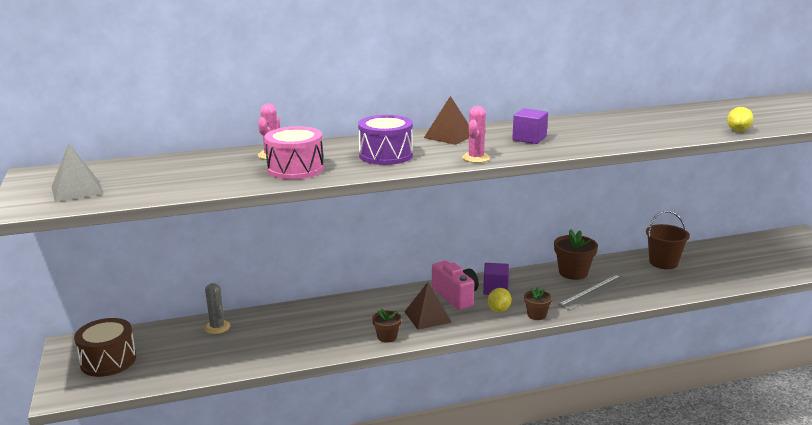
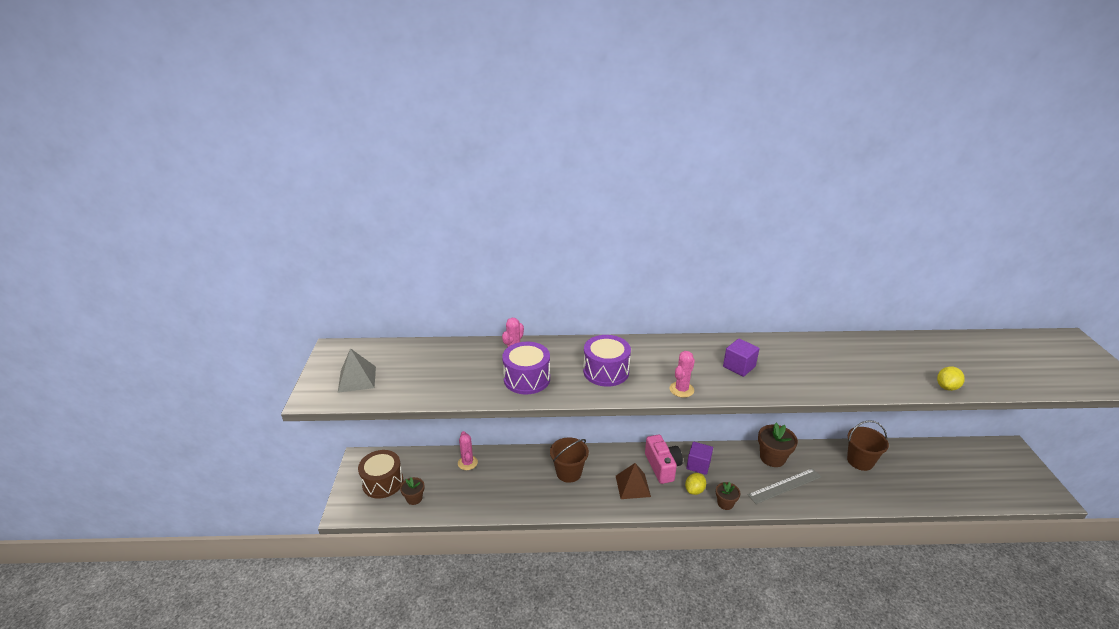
camera: 15 degrees right, 10 degrees up
grey cactus [204,283,230,334] -> pink cactus [458,431,478,470]
pink drum [265,126,324,179] -> purple drum [502,342,550,394]
brown flower pot [372,308,402,343] -> brown flower pot moved to [400,477,425,505]
brown pyramid [424,96,469,145] -> none
none -> brown bucket [550,437,589,483]

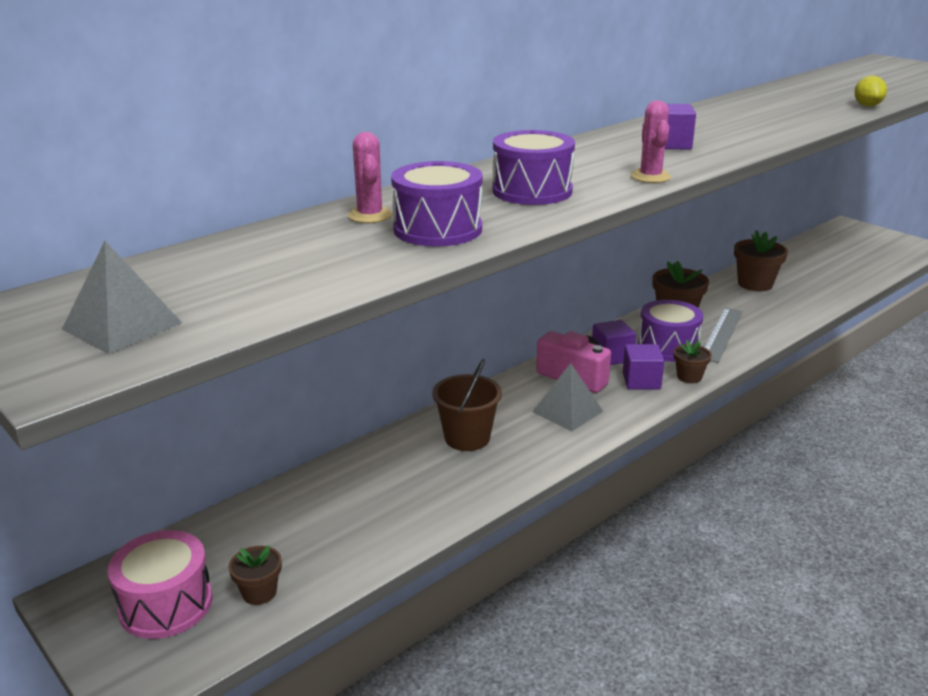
camera: 40 degrees left, 5 degrees down
brown drum [358,450,404,499] -> pink drum [108,530,212,639]
pink cactus [458,431,478,470] -> none
brown pyramid [616,463,651,499] -> grey pyramid [532,363,603,431]
yellow lemon [685,473,706,495] -> purple cube [623,344,664,389]
brown bucket [847,420,889,471] -> brown flower pot [734,230,788,291]
none -> purple drum [638,300,703,362]

